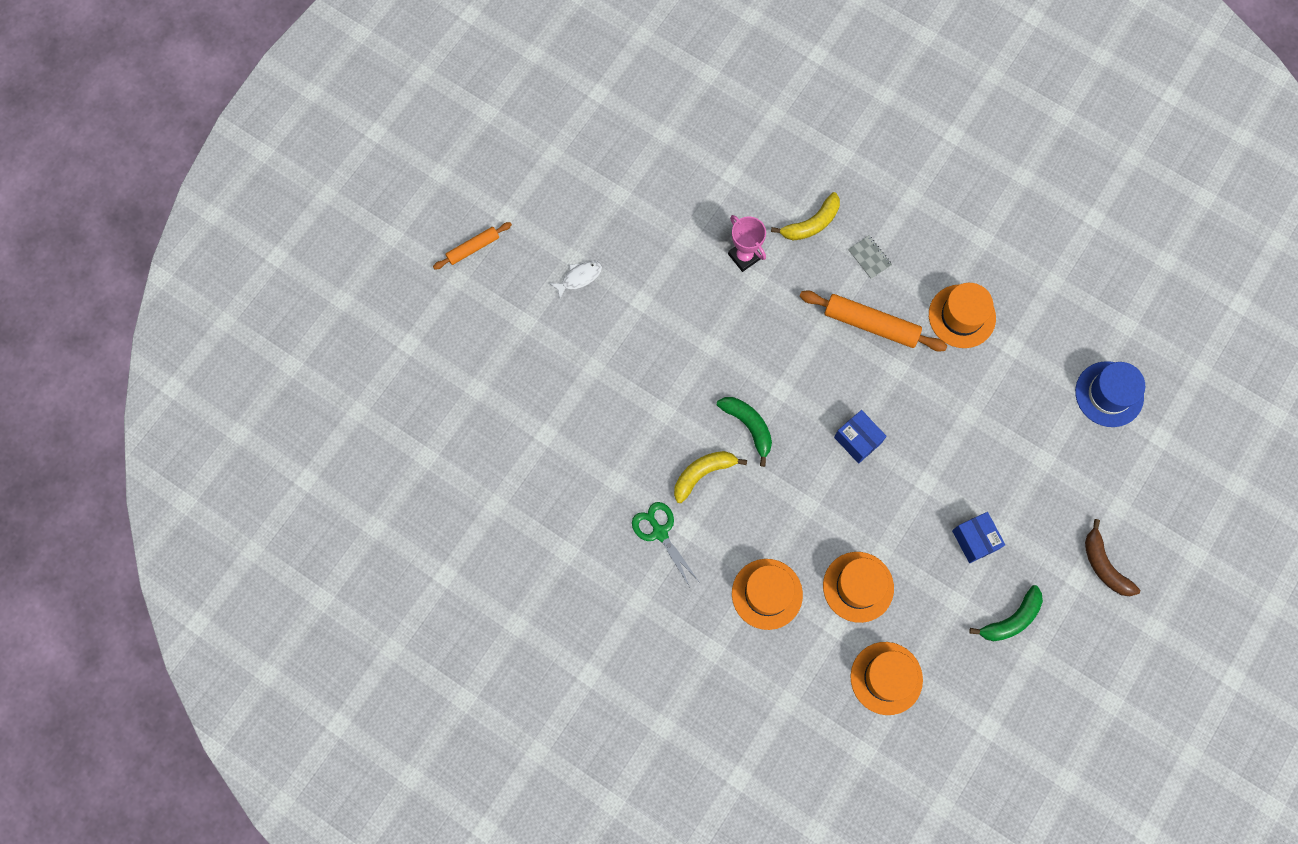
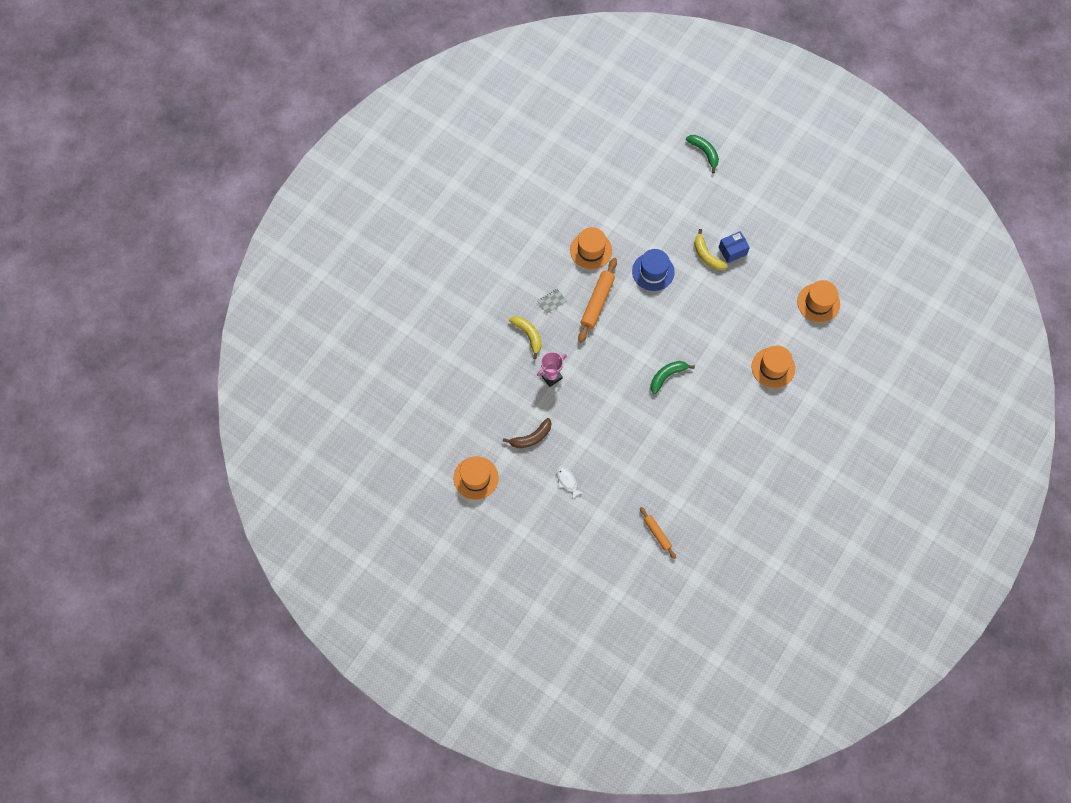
camera: 90 degrees left, 5 degrees down
orange rolling pin [433,222,512,270] -> orange rolling pin moved to [640,507,676,559]
green scissors [632,502,698,587] -> none
yellow banana [674,451,747,503] -> yellow banana moved to [694,229,728,270]
orange hat [823,552,894,623] -> orange hat moved to [454,456,499,500]
blue box [834,410,887,463] -> none
green banana [969,585,1043,641] -> green banana moved to [686,135,719,173]
blue hat [1075,361,1145,427] -> blue hat moved to [632,249,675,291]
brown banana [1085,519,1140,596] -> brown banana moved to [503,418,551,448]

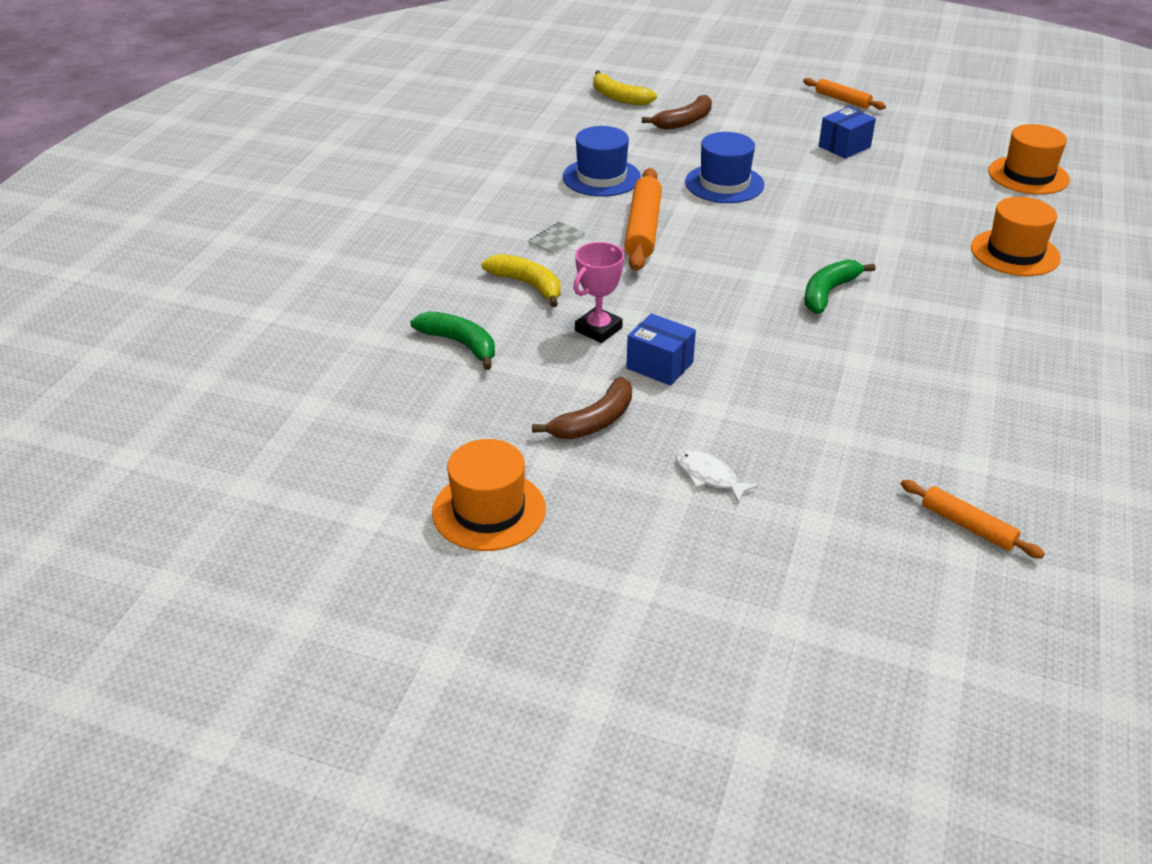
camera: 15 degrees left, 30 degrees down
orange hat [570,227,612,269] -> blue hat [563,126,641,197]
green banana [686,135,719,173] -> green banana moved to [410,311,495,370]
yellow banana [694,229,728,270] -> yellow banana moved to [594,71,657,106]
none -> blue box [626,313,696,386]
none -> brown banana [642,95,712,130]
none -> orange rolling pin [803,78,886,110]

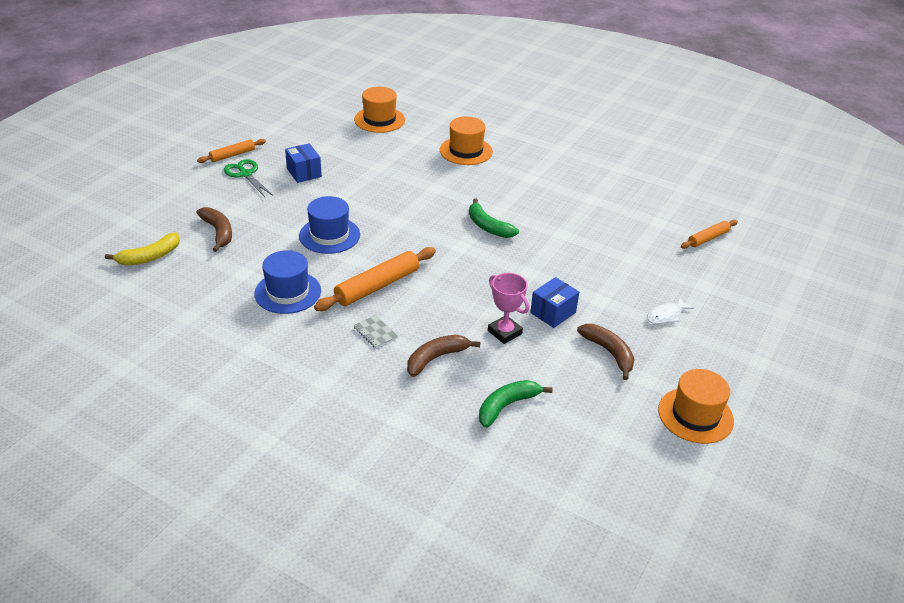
camera: 80 degrees left, 0 degrees up
yellow banana [481,254,560,307] -> brown banana [407,335,480,377]
orange rolling pin [624,168,662,271] -> orange rolling pin turned 60 degrees counterclockwise [314,247,436,311]
none -> green scissors [224,159,273,197]

